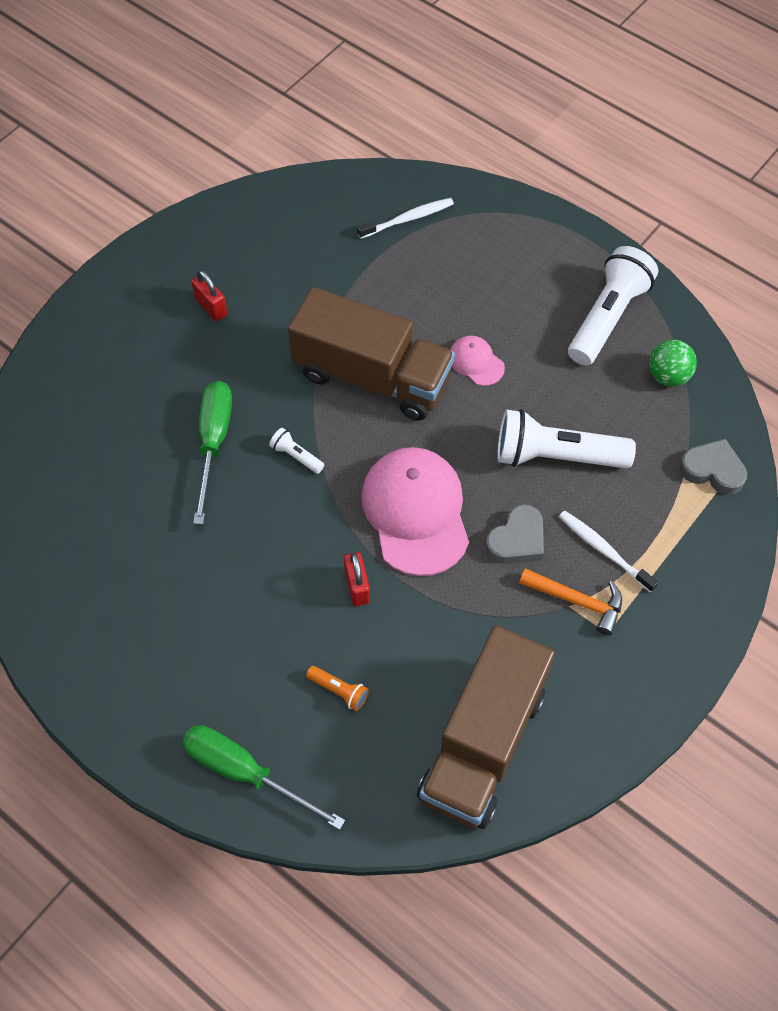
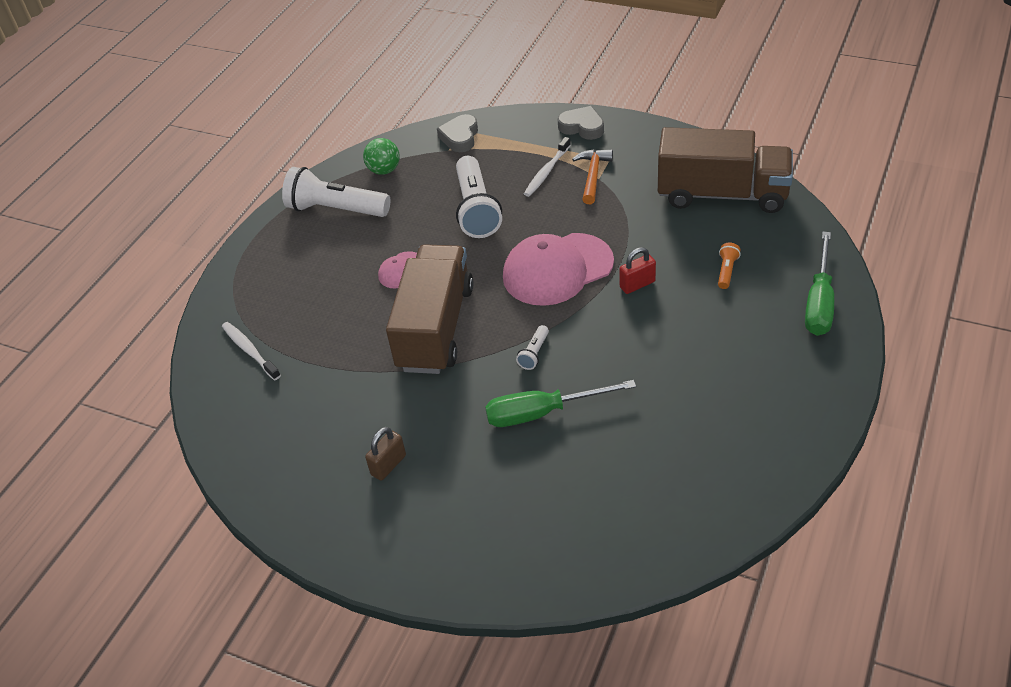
camera: 100 degrees left, 15 degrees down
red padlock [191,270,227,321] -> brown padlock [365,427,406,481]
grey heart [485,504,544,564] -> grey heart moved to [558,106,604,140]

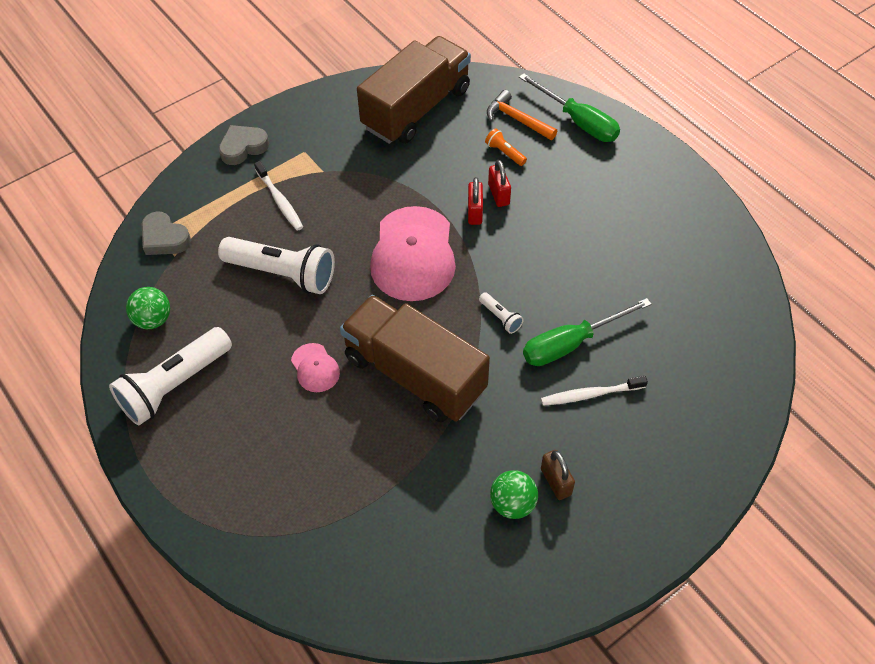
camera: 65 degrees left, 10 degrees up
white toothbrush [222,322,281,380] -> white toothbrush moved to [541,376,648,406]
green screwdriver [485,380,636,427] -> green screwdriver turned 45 degrees clockwise [523,298,652,366]
orange hammer [572,149,613,204] -> orange hammer moved to [487,90,557,140]
none -> red padlock [488,160,511,207]
none -> green ball [490,470,538,519]

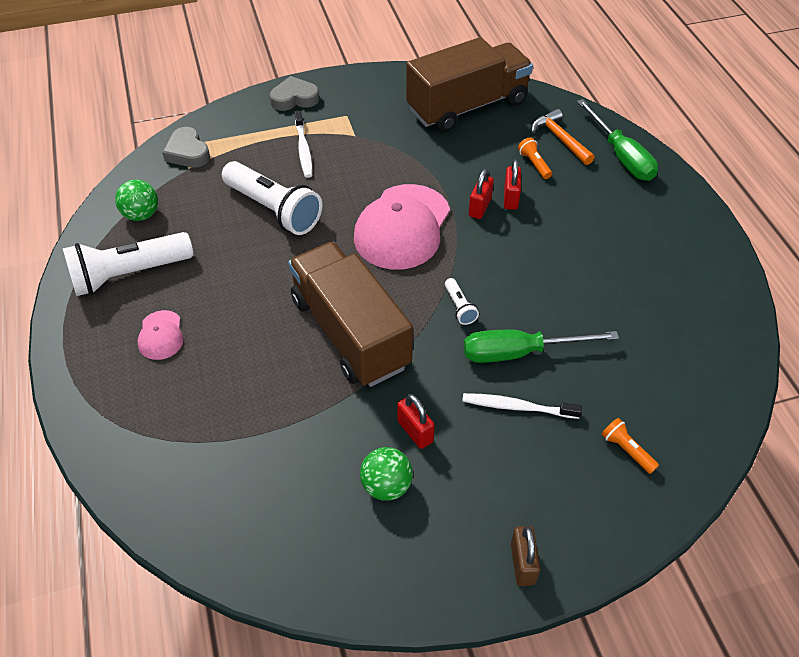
camera: 20 degrees right, 5 degrees down
pink cap [291,343,340,392] -> pink cap moved to [138,310,184,360]
brown padlock [541,450,575,500] -> brown padlock moved to [511,526,540,586]
none -> red padlock [397,394,435,449]
none -> orange flashlight [601,418,659,474]

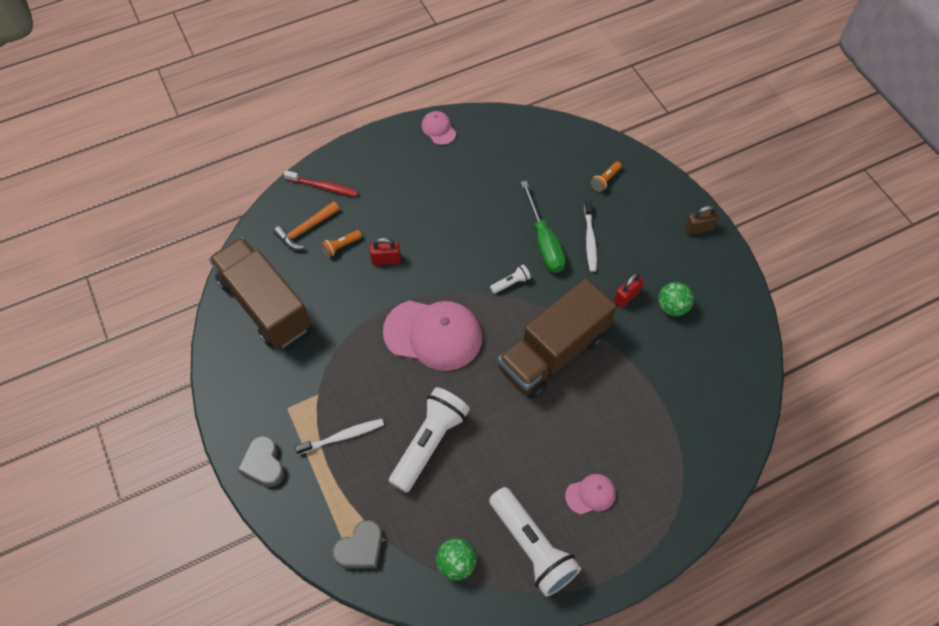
camera: 100 degrees left, 10 degrees up
red padlock [469,169,494,219] -> none
green screwdriver [577,99,658,181] -> red toothbrush [284,170,359,197]
none -> pink cap [422,111,456,145]

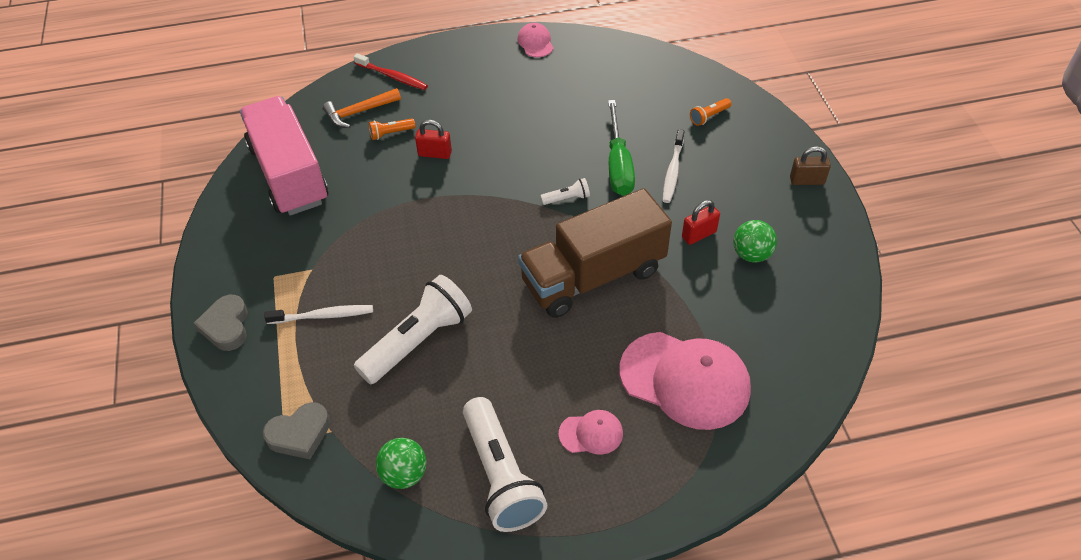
camera: 15 degrees right, 10 degrees down
brown truck [209,237,311,349] -> pink truck [240,96,328,216]
pink cap [383,300,482,371] -> pink cap moved to [619,332,751,430]

